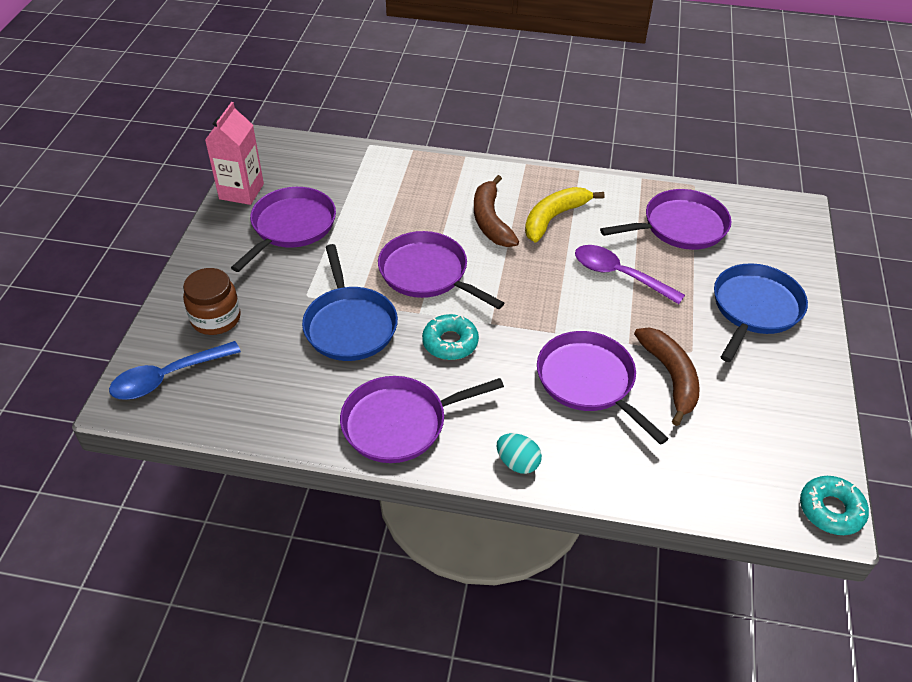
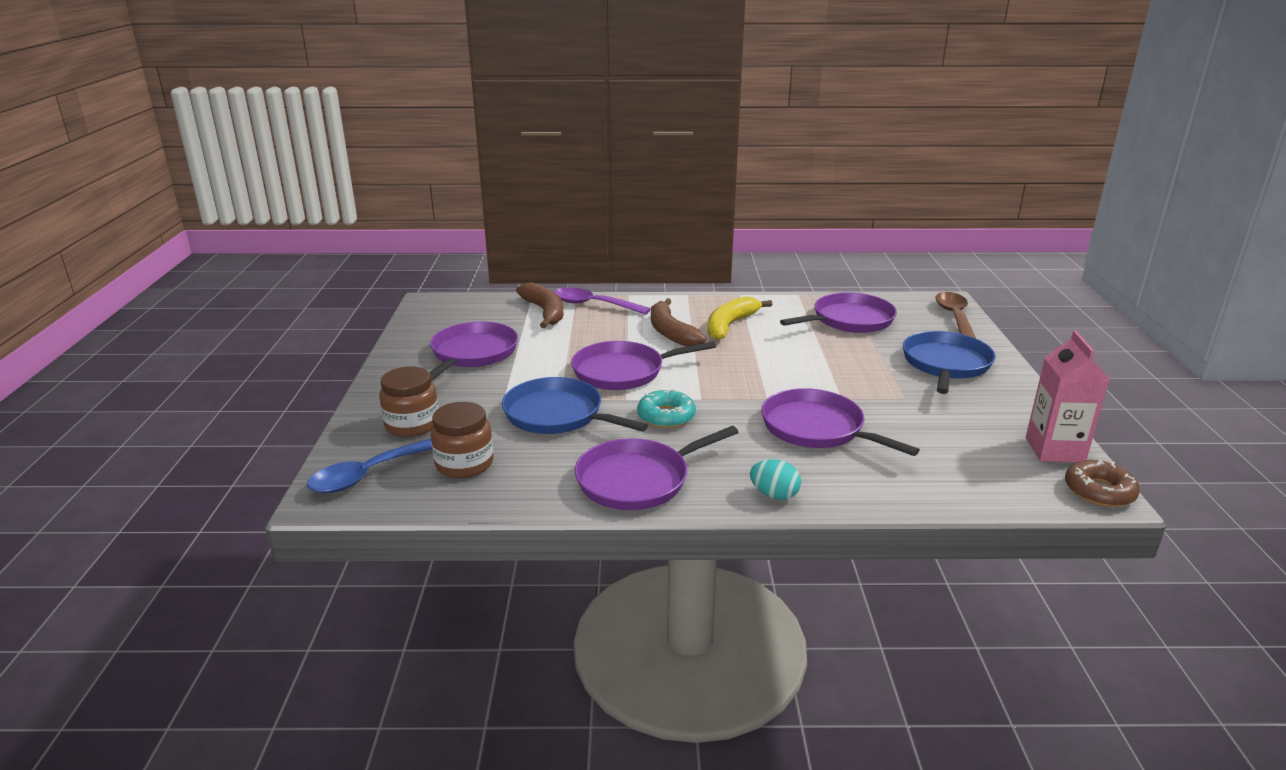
camera: 10 degrees left, 20 degrees down
pink carton [205,102,264,205] -> pink carton moved to [1026,331,1109,462]
blue pan [302,244,398,361] -> blue pan turned 150 degrees clockwise [502,377,648,434]
purple pan [378,231,504,309] -> purple pan turned 45 degrees counterclockwise [571,341,716,390]
purple spoon [575,245,685,304] -> purple spoon moved to [554,287,651,315]
brown banana [634,327,700,426] -> brown banana moved to [516,282,564,328]
turquoise donut [800,476,869,535] -> brown donut [1065,460,1140,507]
none -> brown jar [431,402,494,478]
none -> brown spoon [935,292,976,338]

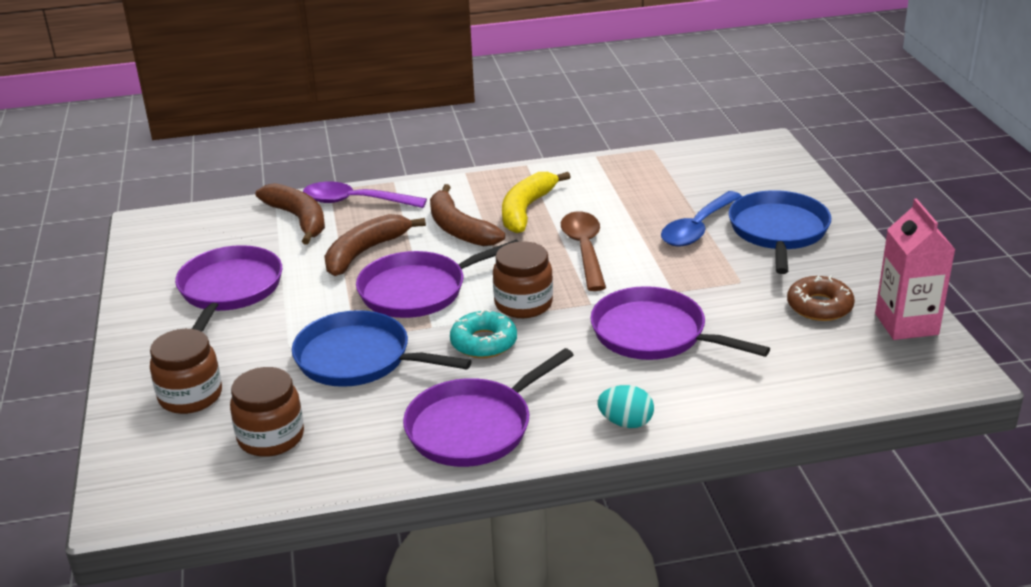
camera: 10 degrees left, 5 degrees up
blue spoon [307,439,432,493] -> blue spoon moved to [661,191,742,246]
purple pan [780,292,897,333] -> none
brown spoon [935,292,976,338] -> brown spoon moved to [561,211,606,291]
brown donut [1065,460,1140,507] -> brown donut moved to [787,275,855,321]
none -> brown banana [324,214,426,276]
none -> brown jar [493,241,553,318]

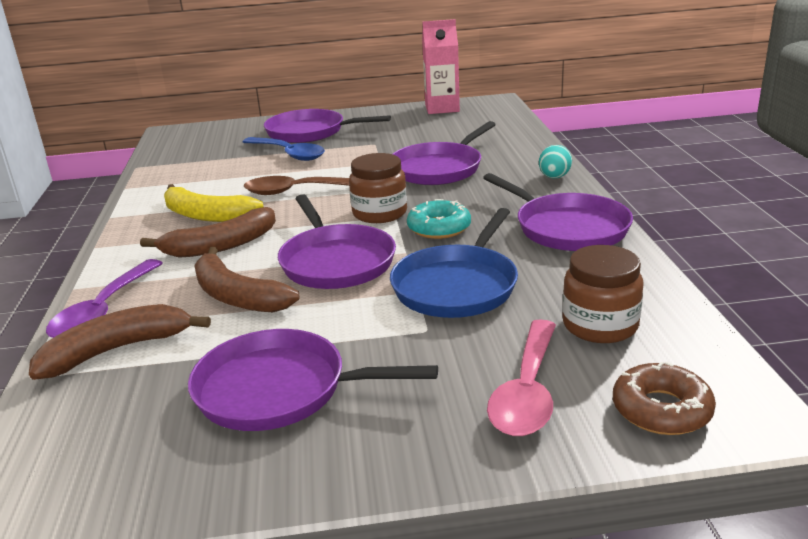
camera: 85 degrees left, 5 degrees down
brown jar [150,329,222,414] -> pink spoon [487,319,556,436]
blue pan [729,190,831,274] -> purple pan [264,109,391,143]
brown donut [787,275,855,321] -> brown donut moved to [613,362,716,435]

